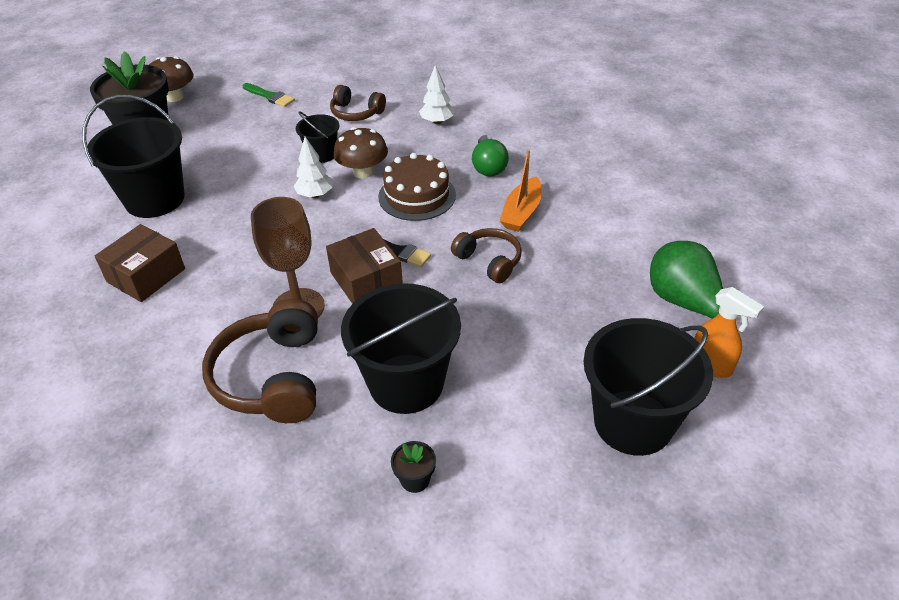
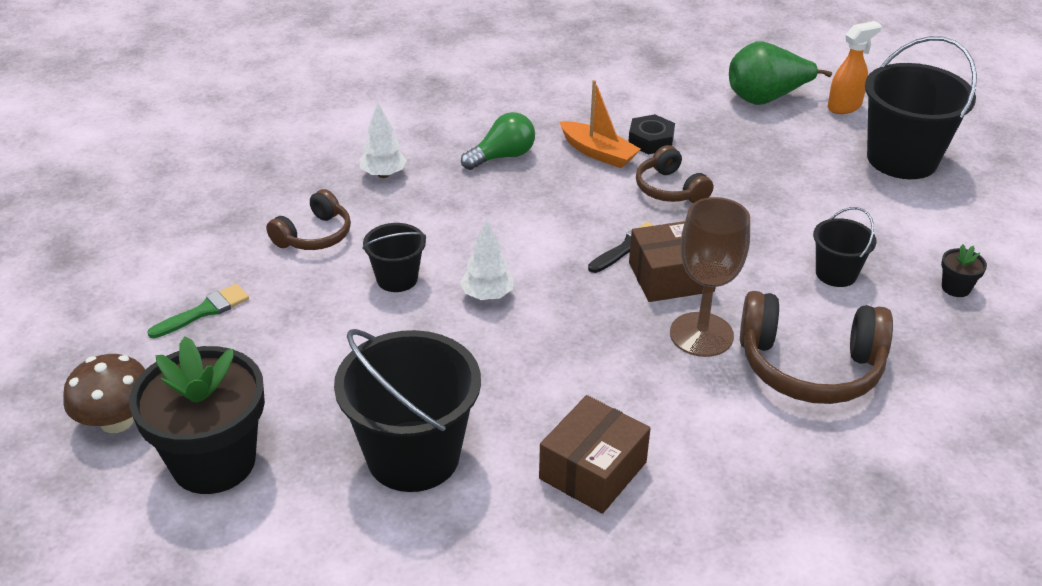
camera: 75 degrees left, 5 degrees down
brown box [95,224,185,302] -> brown box turned 75 degrees clockwise [539,395,650,514]
brown mushroom [333,127,388,179] -> none
black bucket [341,283,461,414] -> black bucket [813,207,877,287], size x0.52
brown cake [378,153,456,221] -> none
brown headphones [451,228,522,283] -> brown headphones turned 90 degrees counterclockwise [636,145,713,203]
green light bulb [472,135,509,176] -> green light bulb turned 45 degrees counterclockwise [461,112,535,170]
none -> black nut [628,114,675,154]

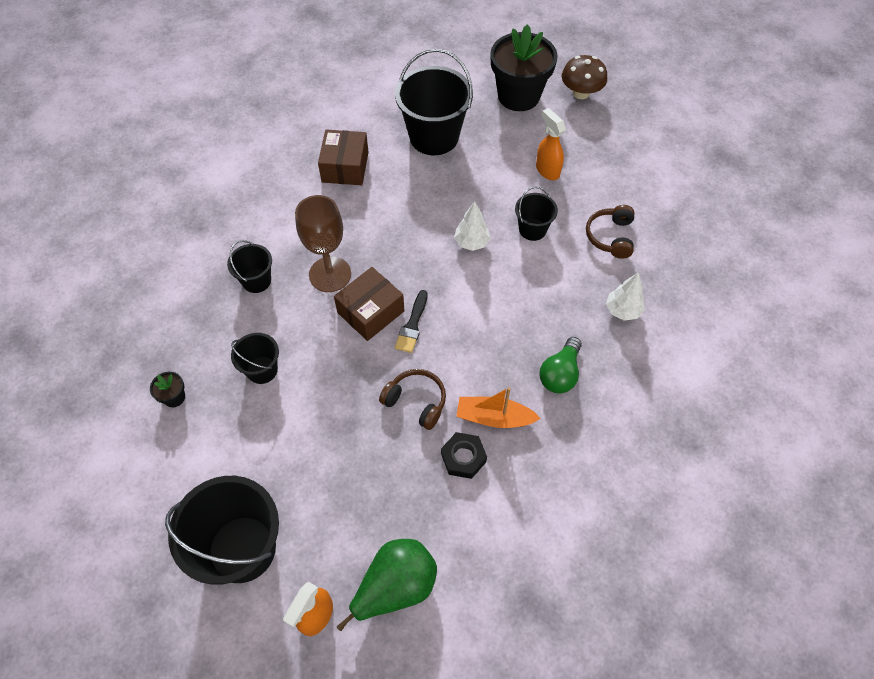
camera: 150 degrees right, 20 degrees up
green brush [147,284,249,338] -> none
brown headphones [740,291,893,404] -> black bucket [227,240,272,293]
none -> orange spray bottle [536,108,566,180]

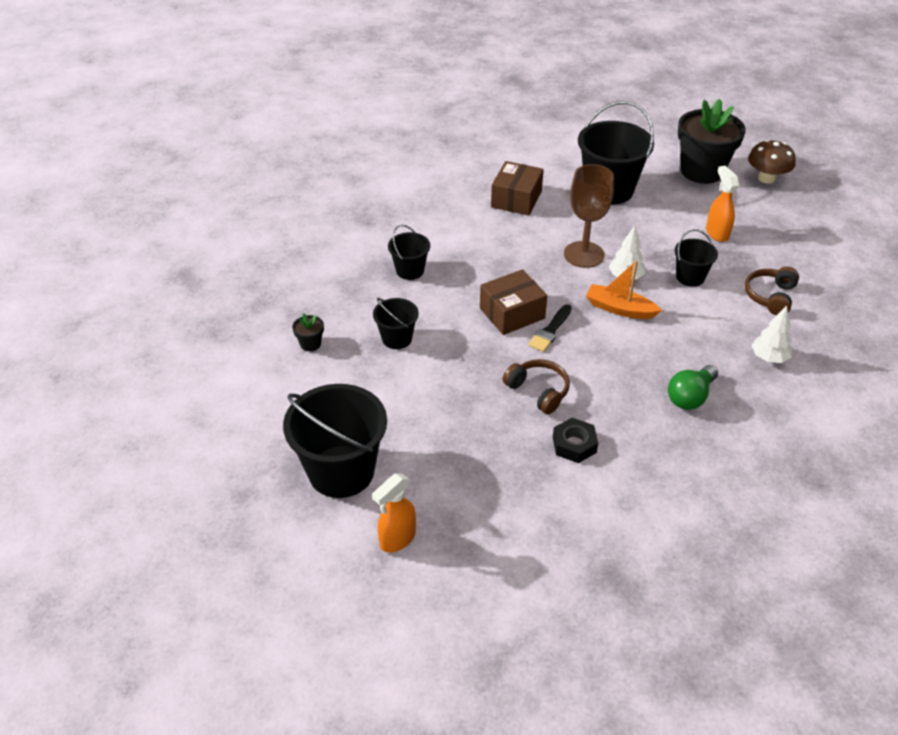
camera: 15 degrees right, 15 degrees down
brown goblet [295,195,351,292] -> brown goblet moved to [564,164,614,268]
green pear [337,539,437,631] -> none
orange boat [456,387,541,428] -> orange boat moved to [586,260,662,319]

